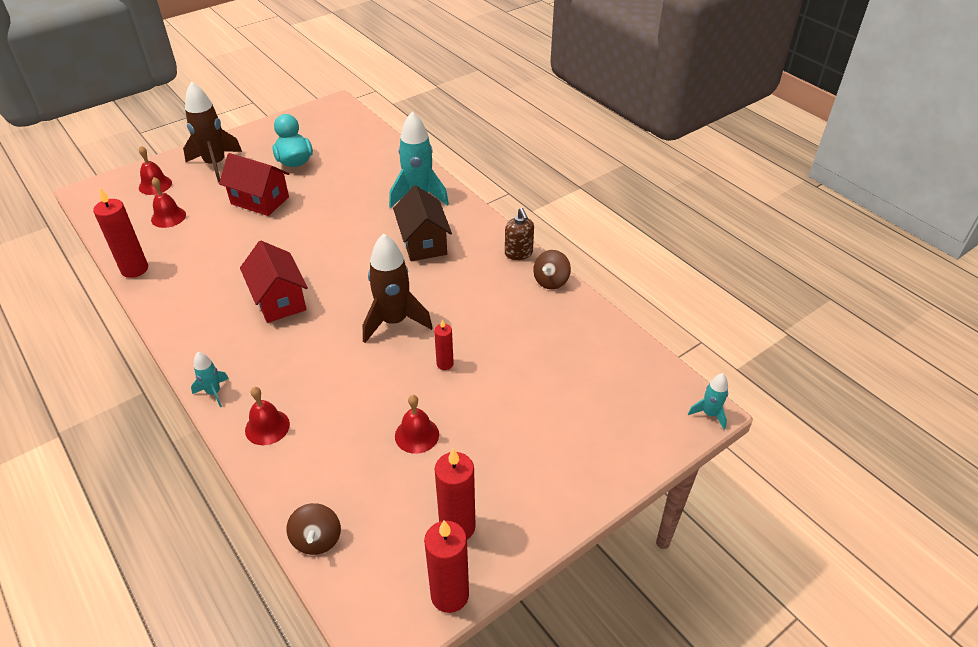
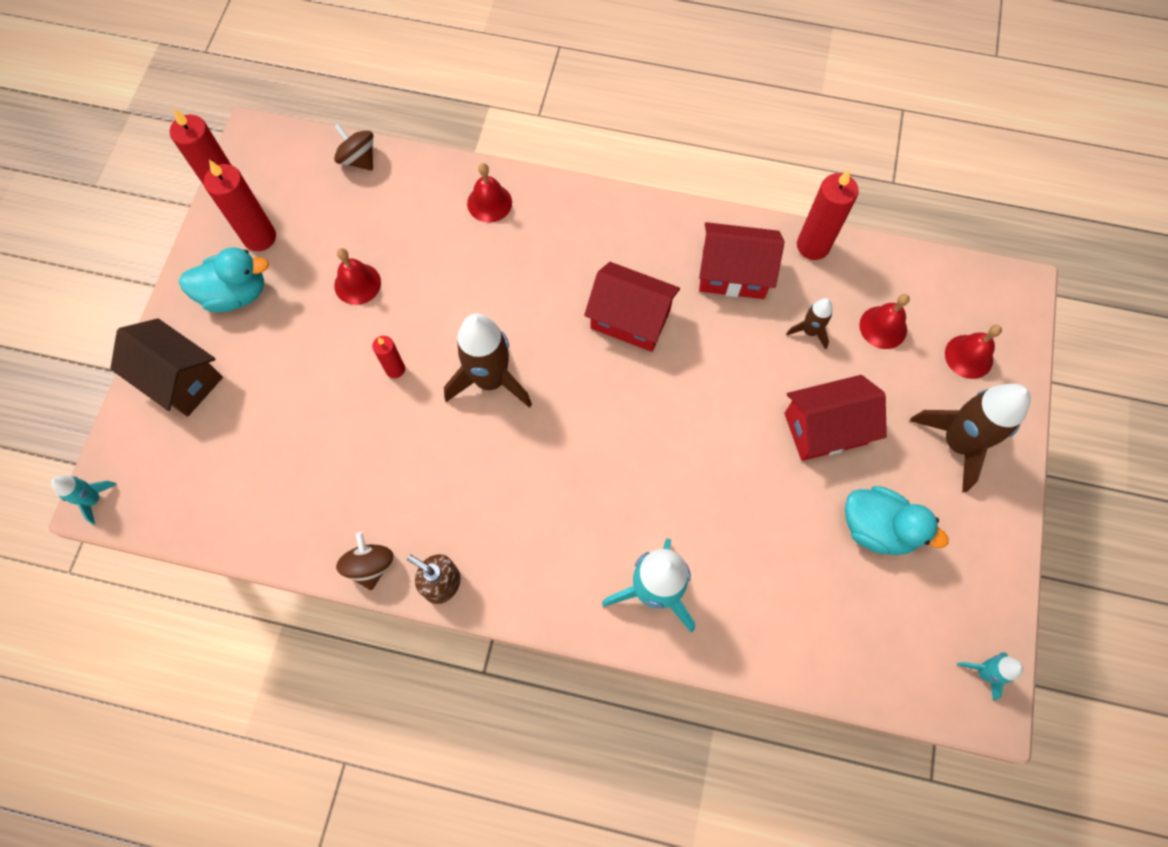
camera: 140 degrees right, 25 degrees up
turquoise rocket [191,352,229,407] -> turquoise rocket moved to [957,653,1023,701]
brown house [393,185,452,261] -> brown house moved to [110,318,223,417]
none -> turquoise duck [179,247,269,312]
none -> red house [699,222,785,299]
none -> brown rocket [786,298,833,350]

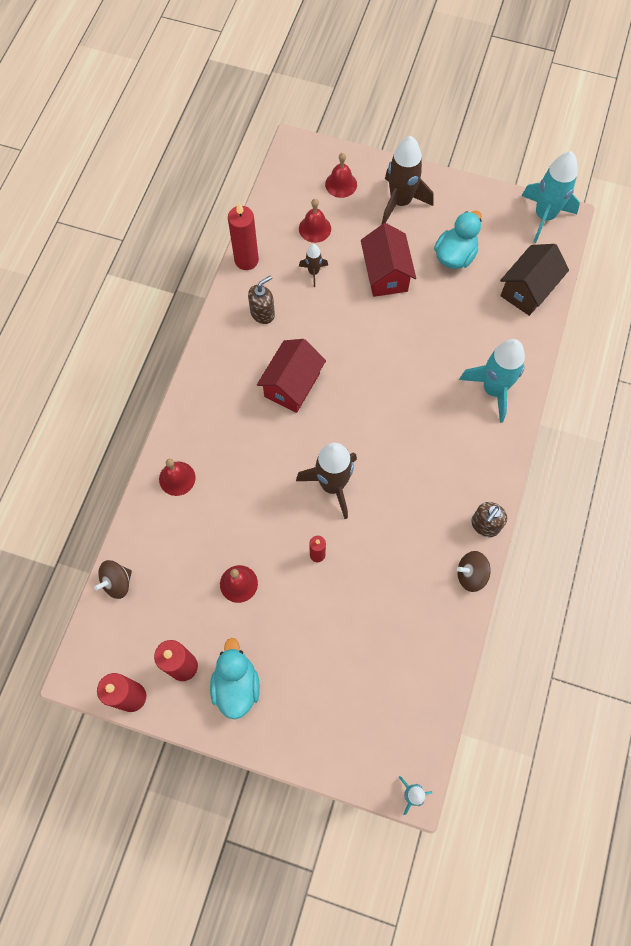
camera: 85 degrees left, 0 degrees up
brown house [110,318,223,417] -> brown house moved to [500,244,569,316]
red house [699,222,785,299] -> brown soap dispenser [248,275,275,324]
turquoise rocket [957,653,1023,701] -> turquoise rocket [521,151,580,243], size x2.02

